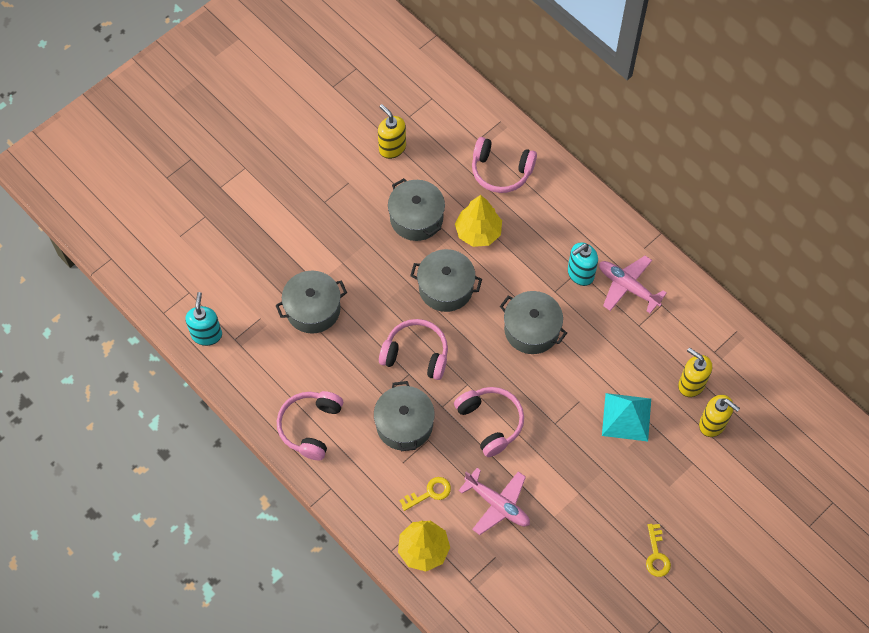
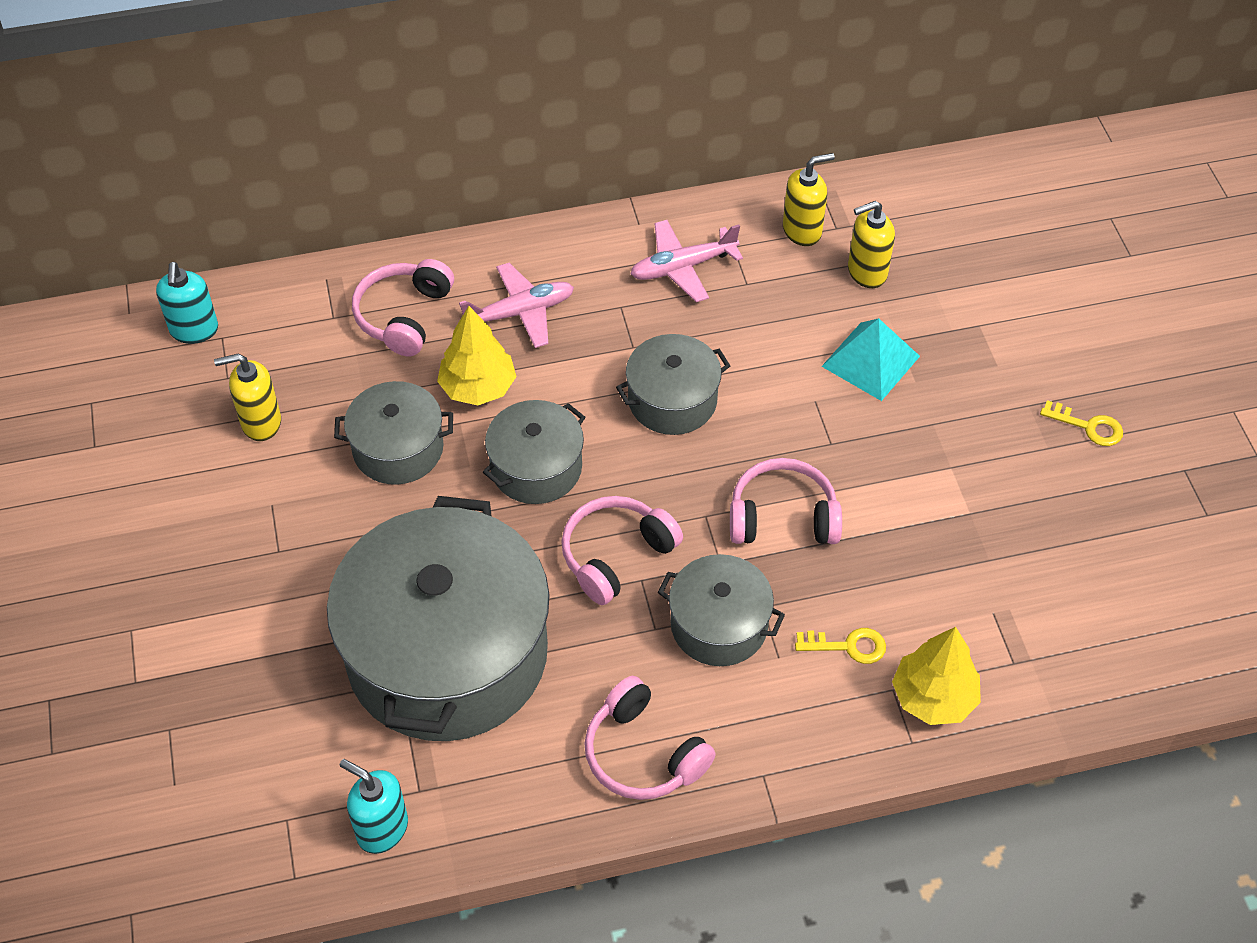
camera: 60 degrees left, 10 degrees down
grey pot [275,271,347,334] -> grey pot [327,496,550,741], size x2.04
yellow key [399,477,451,511] -> yellow key turned 90 degrees clockwise [795,628,886,664]
pink plane [458,468,530,535] -> pink plane moved to [459,263,574,348]
pink headphones [472,137,537,193] -> pink headphones turned 150 degrees clockwise [352,259,454,356]
turquoise soap dispenser [568,242,598,286] -> turquoise soap dispenser moved to [156,262,218,344]
yellow soap dispenser [699,395,740,437] -> yellow soap dispenser moved to [783,153,835,246]

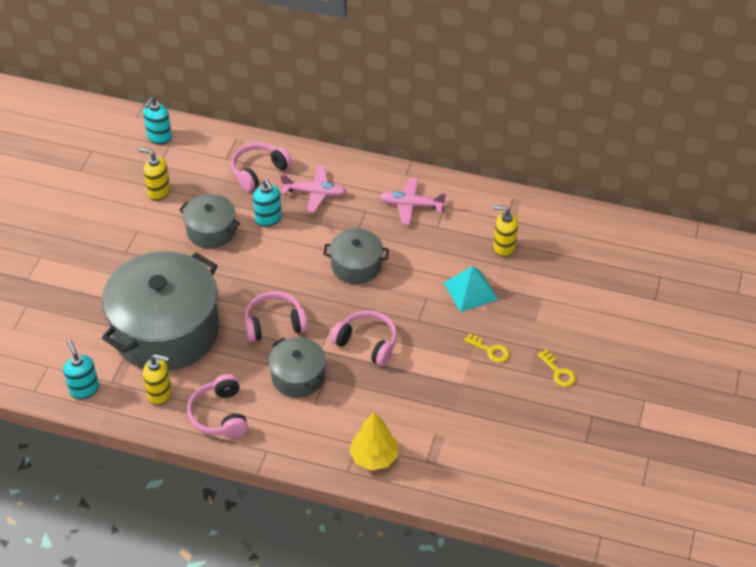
camera: 30 degrees right, 5 degrees down
yellow tree [437,306,516,405] -> turquoise soap dispenser [253,179,282,227]
grey pot [483,400,585,504] -> none
yellow soap dispenser [783,153,835,246] -> yellow soap dispenser moved to [143,354,172,406]
yellow key [795,628,886,664] -> yellow key moved to [464,333,510,363]

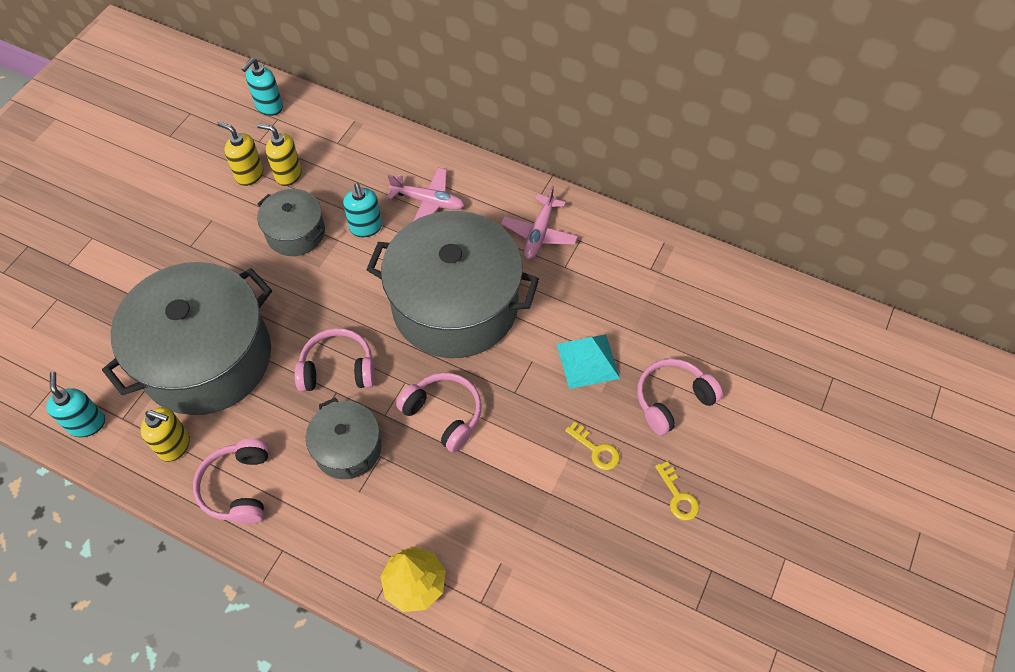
camera: 10 degrees right, 10 degrees up
pink headphones [231,142,292,191] -> pink headphones moved to [637,359,723,436]
grey pot [323,228,389,284] -> grey pot [366,211,539,358], size x2.04
pink plane [379,177,446,225] -> pink plane turned 90 degrees counterclockwise [501,186,578,260]
yellow soap dispenser [493,206,518,257] -> yellow soap dispenser moved to [257,123,302,186]

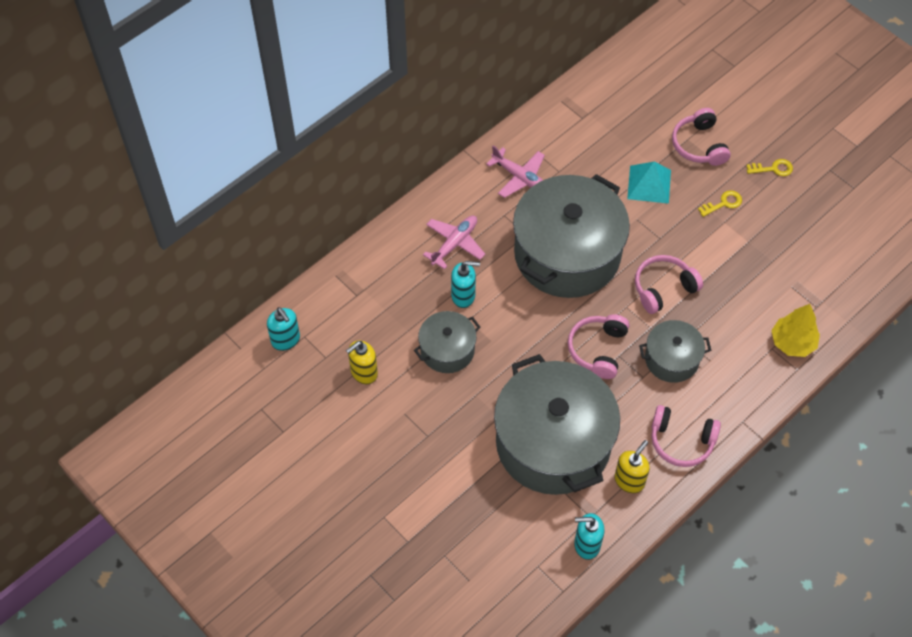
camera: 70 degrees left, 0 degrees up
yellow soap dispenser [257,123,302,186] -> none

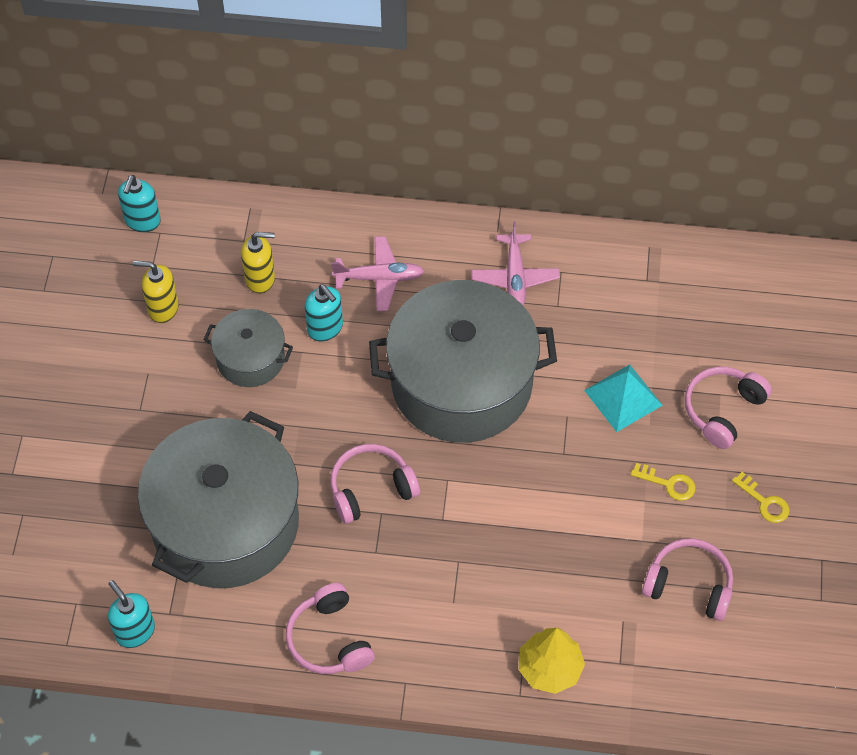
camera: 50 degrees right, 0 degrees up
yellow soap dispenser [614,440,650,493] -> yellow soap dispenser moved to [241,232,275,294]
pink headphones [635,255,703,314] -> pink headphones moved to [642,538,733,621]
grey pot [639,320,711,383] -> none

